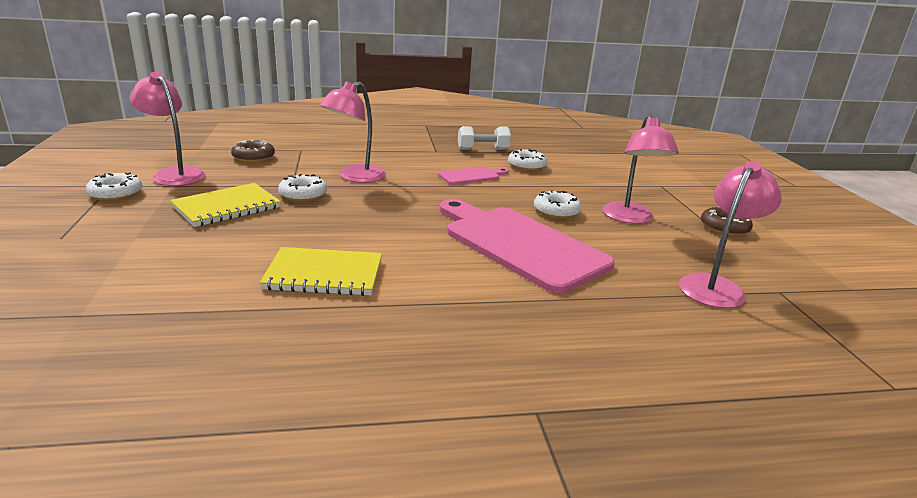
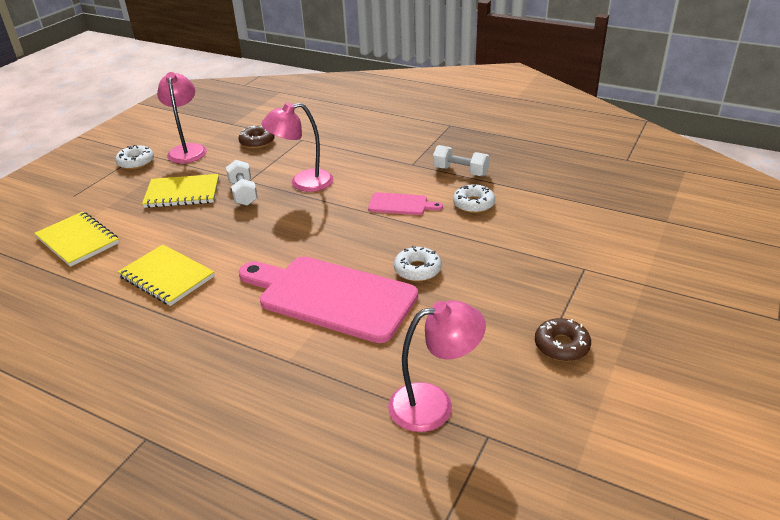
camera: 40 degrees right, 10 degrees up
white donut [278,174,327,202] -> white dumbbell [226,160,258,206]
pink cutting board [439,199,615,294] -> pink cutting board turned 60 degrees counterclockwise [239,256,418,343]
pink lamp [602,115,679,224] -> none
none -> yellow notebook [34,212,119,267]

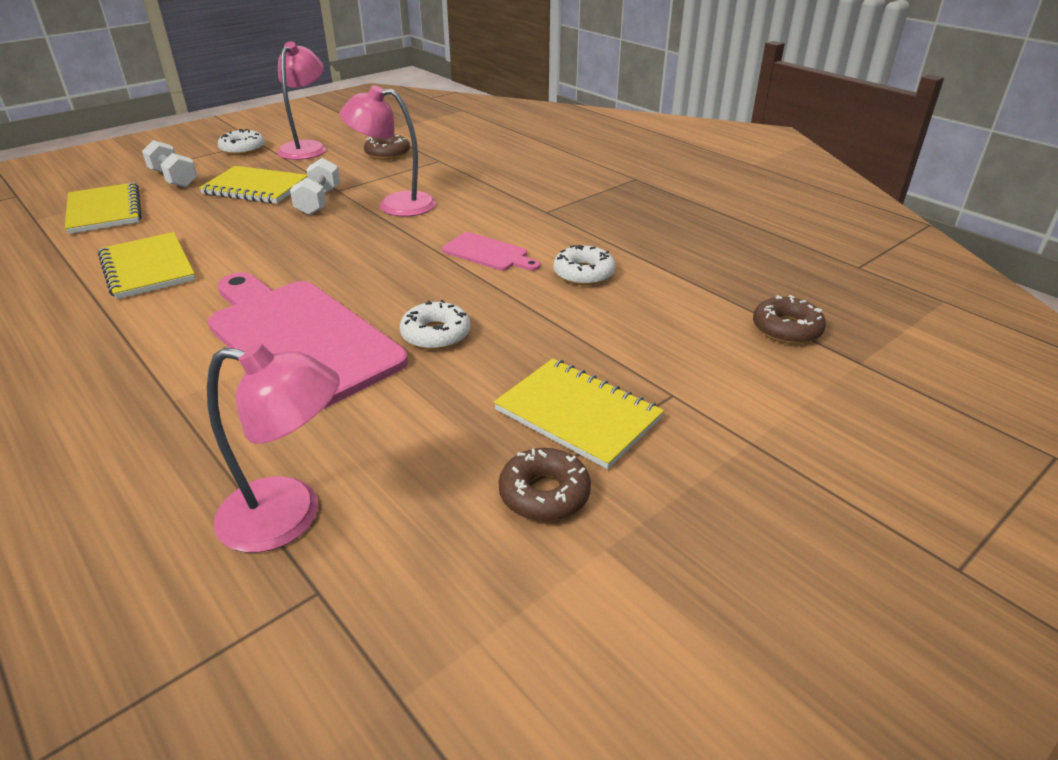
camera: 20 degrees right, 0 degrees up
white dumbbell [433,145,490,176] -> white dumbbell moved to [142,140,197,187]
none -> yellow notebook [494,359,664,469]
none -> brown donut [753,295,826,344]

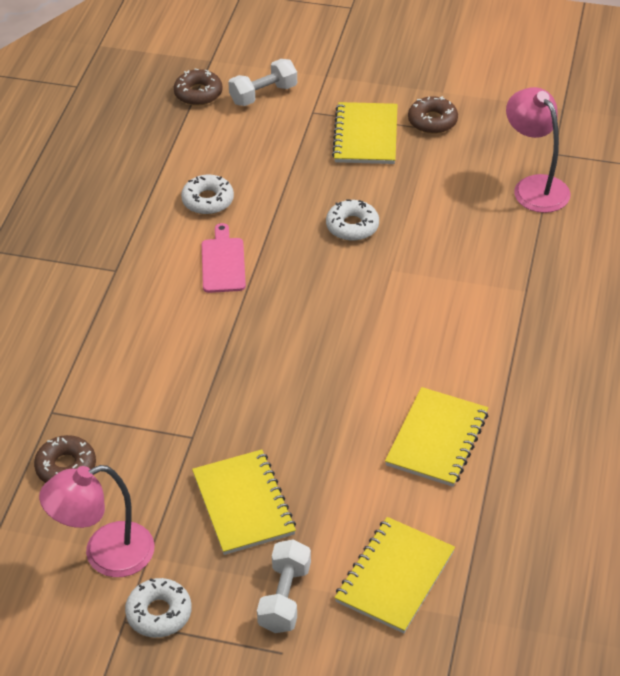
camera: 125 degrees left, 10 degrees up
pink cutting board [208,272,408,410] -> none
white dumbbell [290,158,340,215] -> white dumbbell moved to [228,59,297,106]
pink lamp [340,86,436,217] -> none

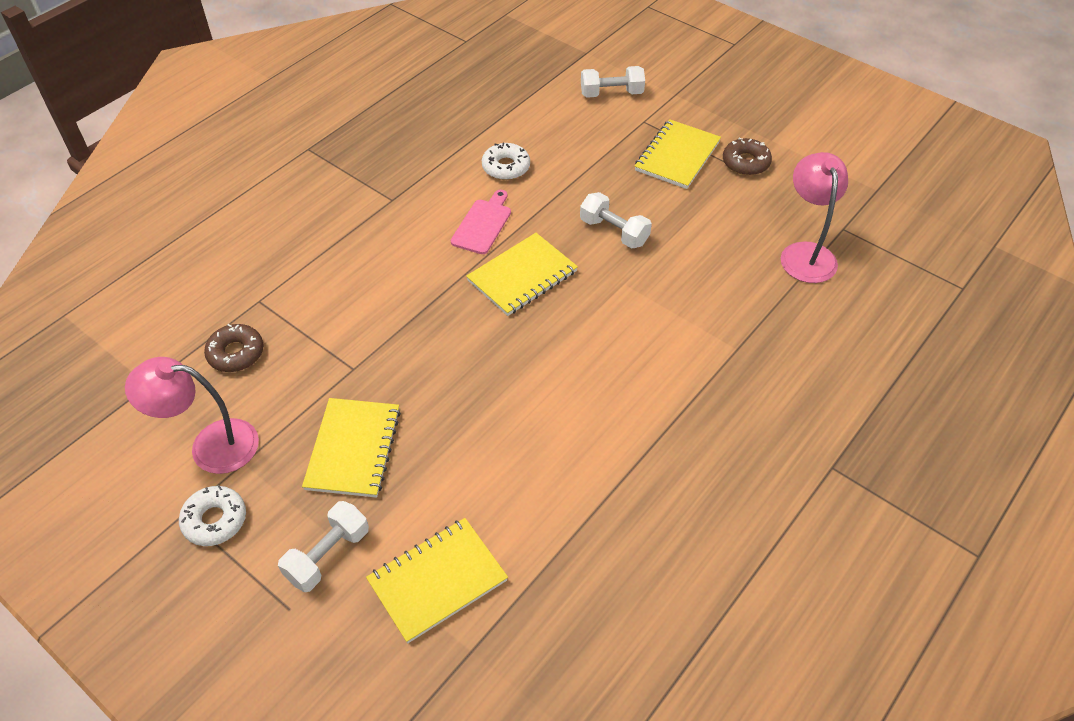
camera: 25 degrees right, 5 degrees up
brown donut [174,69,223,106] -> none
white donut [326,199,379,241] -> white dumbbell [580,192,652,249]
yellow notebook [385,387,488,487] -> yellow notebook moved to [466,233,578,316]

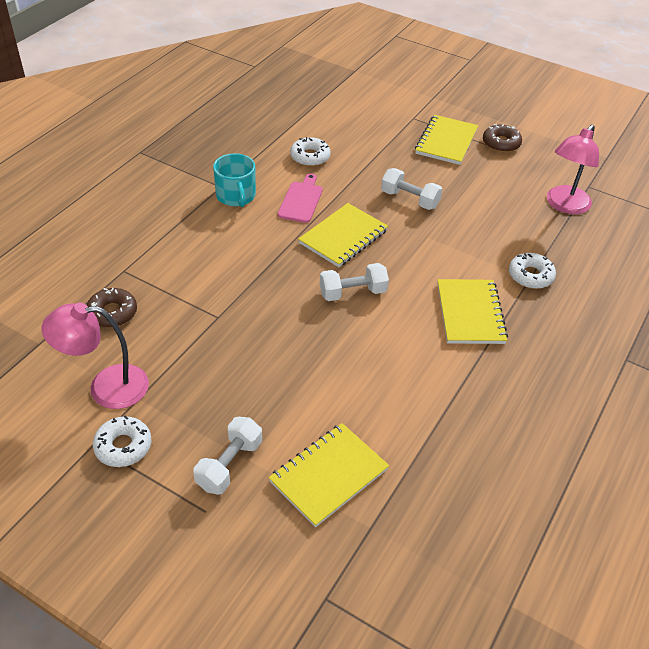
camera: 10 degrees left, 5 degrees down
yellow notebook [302,398,401,498] -> yellow notebook moved to [437,279,508,344]
white dumbbell [581,66,645,98] -> white dumbbell moved to [320,263,389,301]
pink lamp [781,152,848,283] -> pink lamp turned 135 degrees counterclockwise [547,124,599,214]
none -> turquoise mug [213,153,256,207]
none -> white donut [509,253,556,289]

